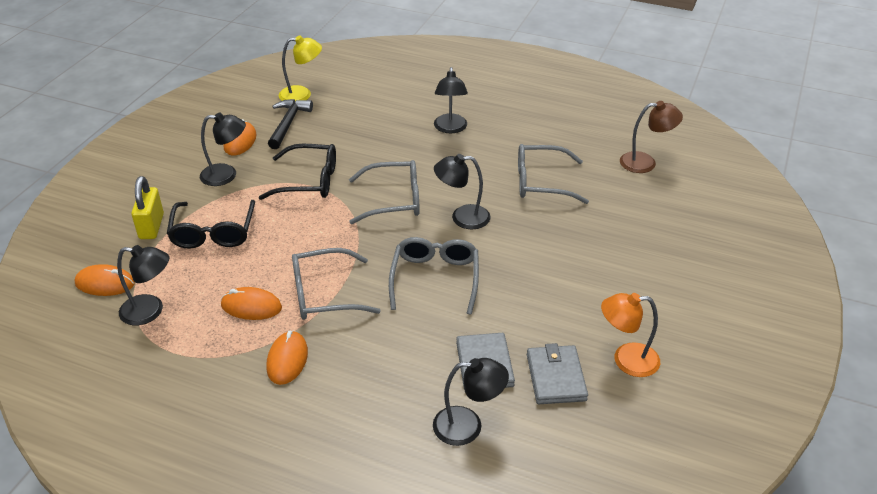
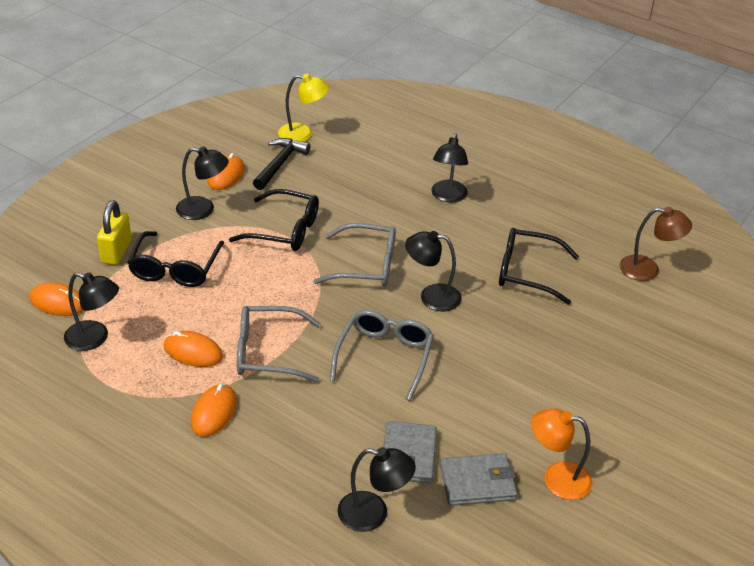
camera: 10 degrees right, 0 degrees up
grey glasses [518,144,589,204] -> black glasses [499,228,579,305]
grey wallet [527,343,588,404] -> grey wallet turned 75 degrees clockwise [440,453,517,506]

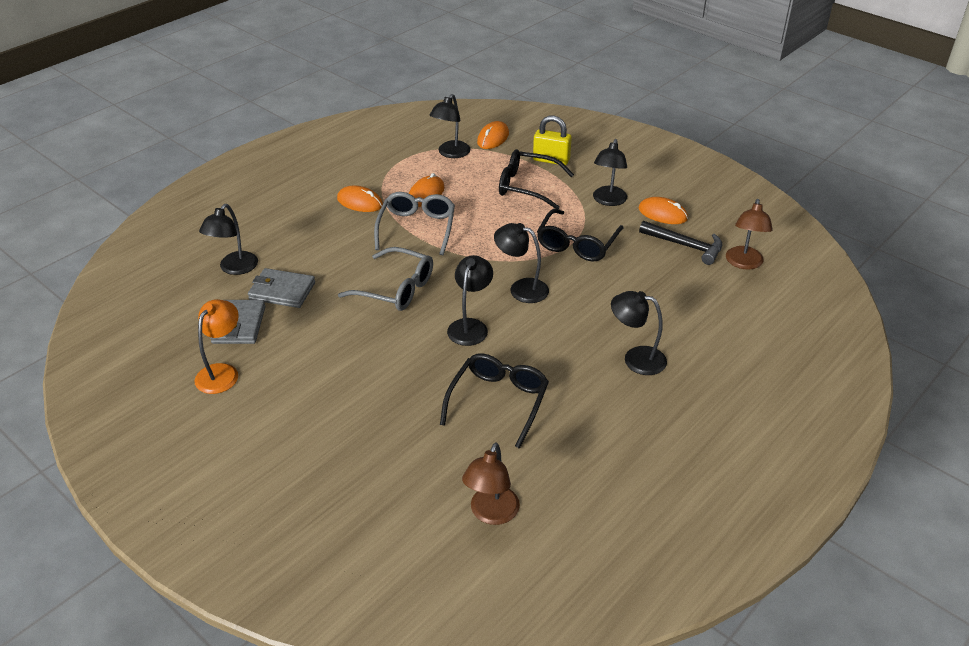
camera: 100 degrees right, 0 degrees up
yellow lamp [278,74,329,142] -> brown lamp [726,199,773,270]
grey glasses [313,223,396,286] -> black lamp [494,223,549,303]

